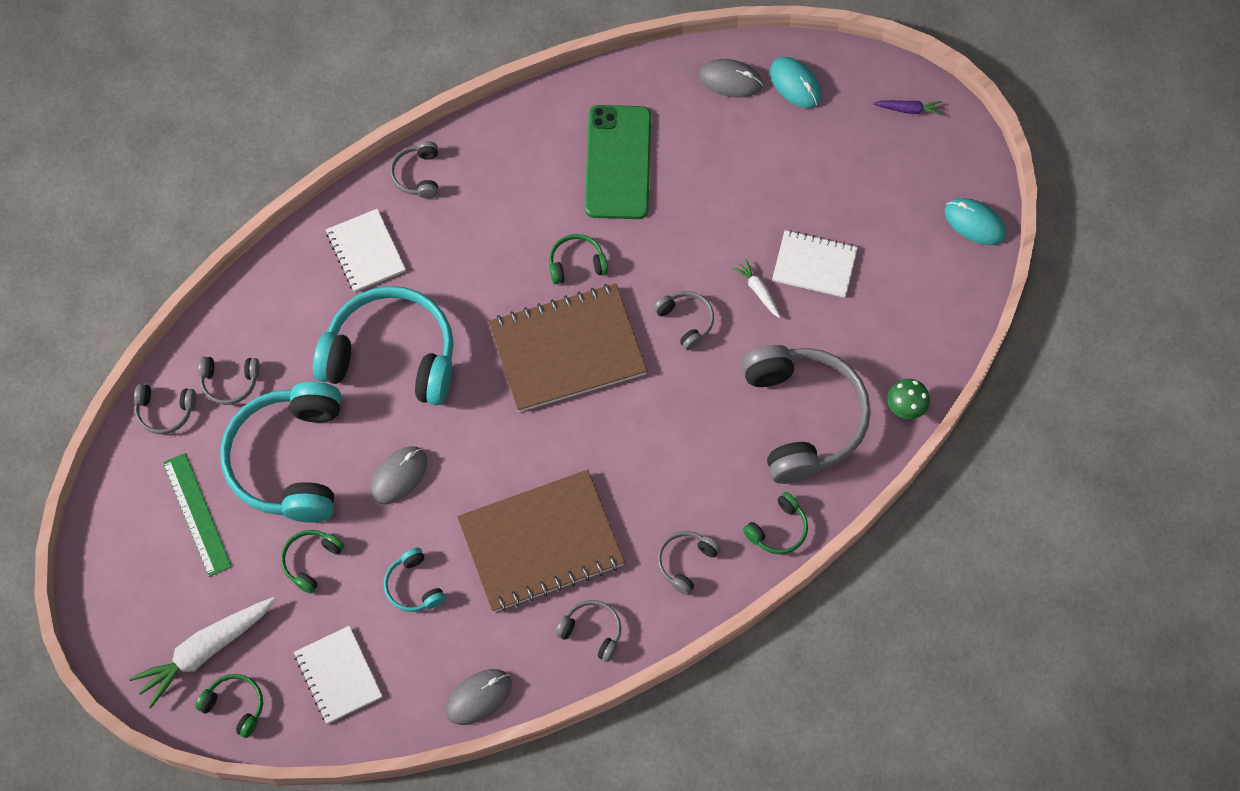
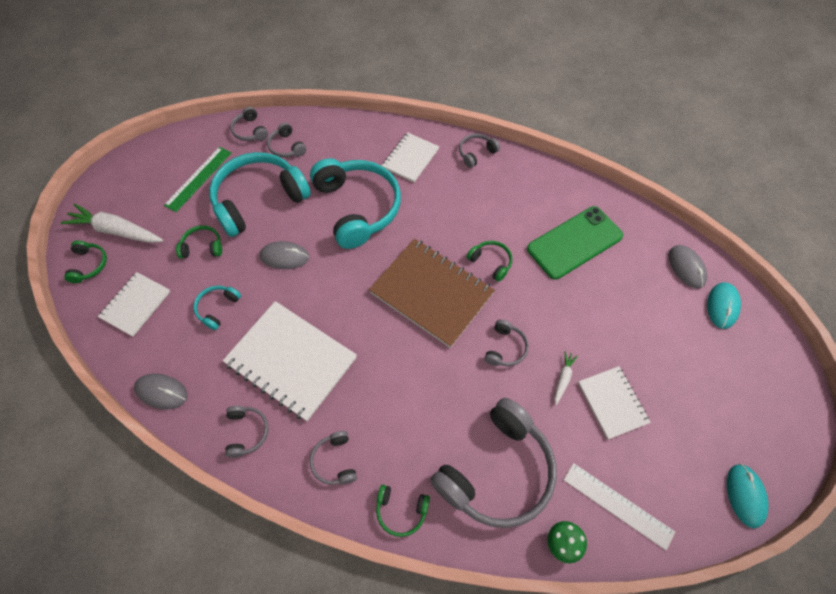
camera: 55 degrees right, 5 degrees down
brown notebook [457,470,625,612] -> white notebook [223,301,357,421]
grey headphones [657,531,721,595] -> grey headphones turned 105 degrees counterclockwise [310,431,357,485]
purple carrot [873,100,942,116] -> none
none -> white ruler [564,463,675,550]

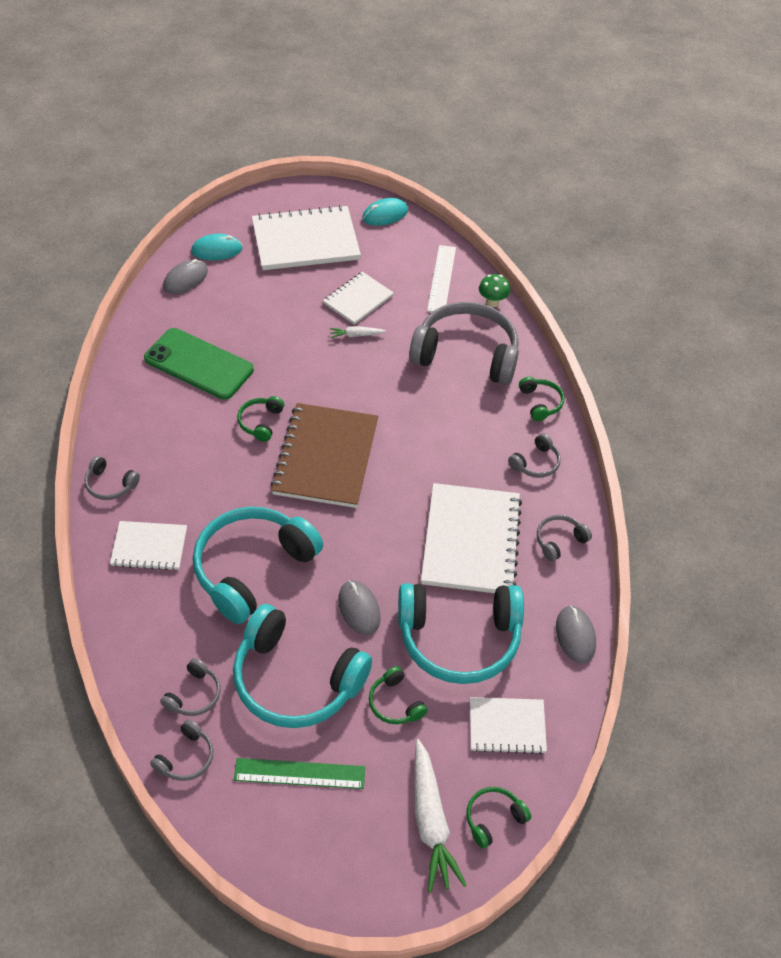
camera: 120 degrees left, 10 degrees down
turquoise headphones [194,286,241,330] -> turquoise headphones [398,583,524,684], size x2.28
grey headphones [484,320,529,366] -> none
none -> white notebook [252,205,361,270]

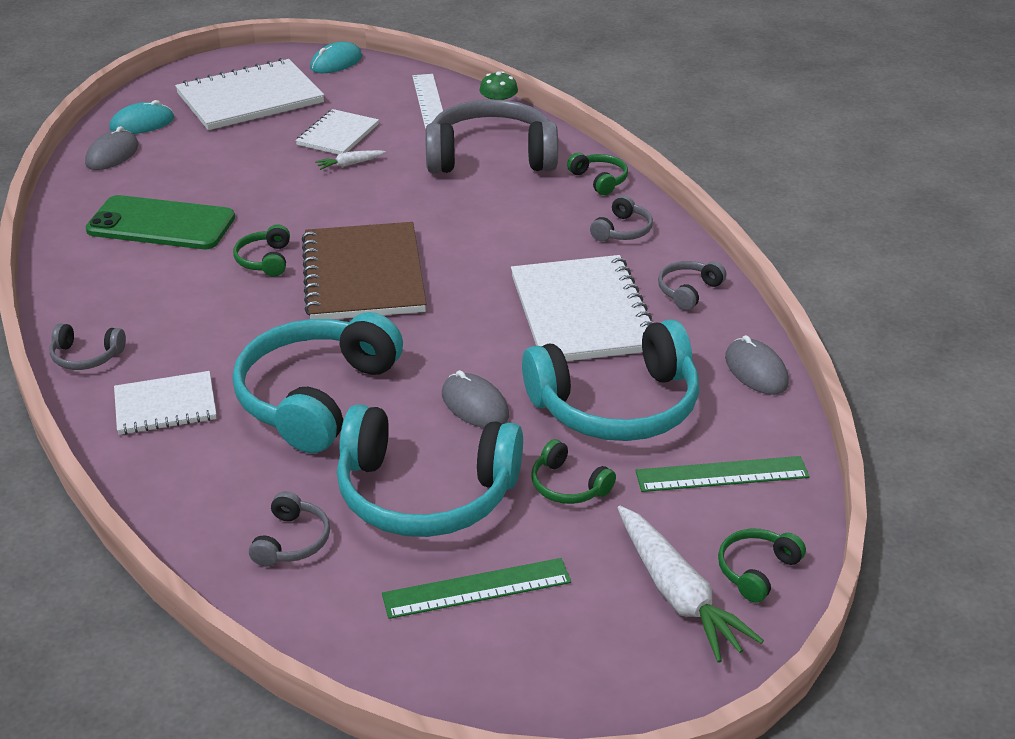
camera: 15 degrees left, 15 degrees down
grey headphones [150,719,213,781] -> none
white notebook [470,697,547,754] -> green ruler [635,456,810,492]

